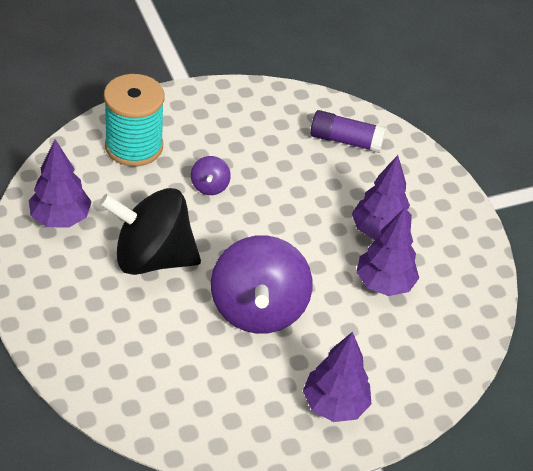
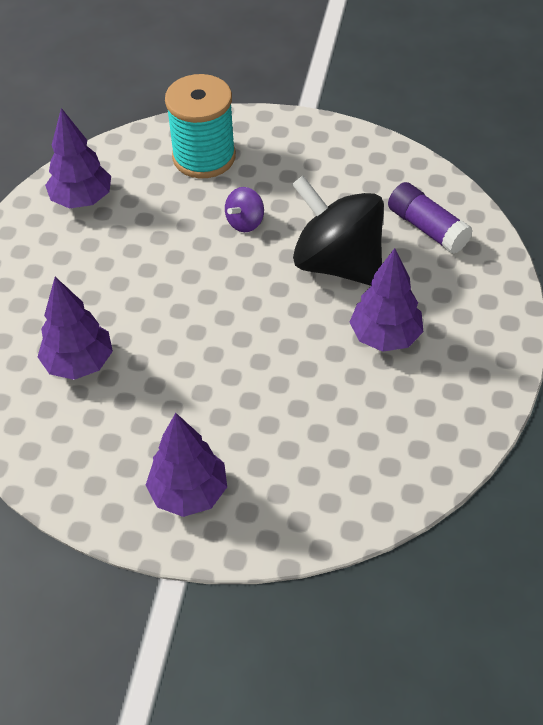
camera: 40 degrees right, 5 degrees up
black spinning top [99,188,201,275] -> black spinning top moved to [292,175,384,286]
purple spinning top [211,235,312,334] -> none
purple tree [356,208,419,296] -> purple tree moved to [38,277,113,380]

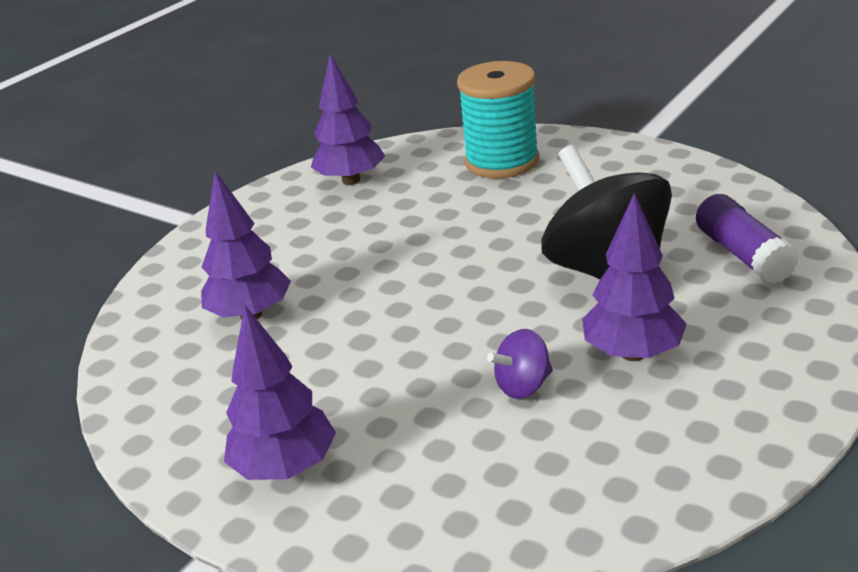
camera: 25 degrees right, 20 degrees down
purple spinning top [225,187,264,232] -> purple spinning top moved to [487,329,553,399]

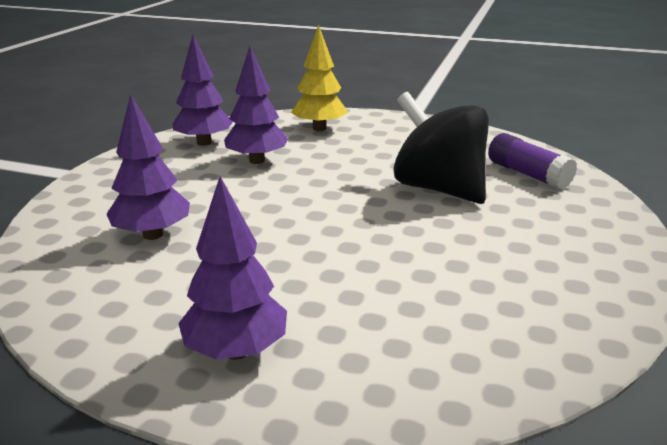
camera: 20 degrees left, 5 degrees down
turquoise spool [457,61,539,178] -> yellow tree [291,24,348,131]
purple spinning top [487,329,553,399] -> none
purple tree [582,193,687,361] -> purple tree moved to [224,46,288,164]

